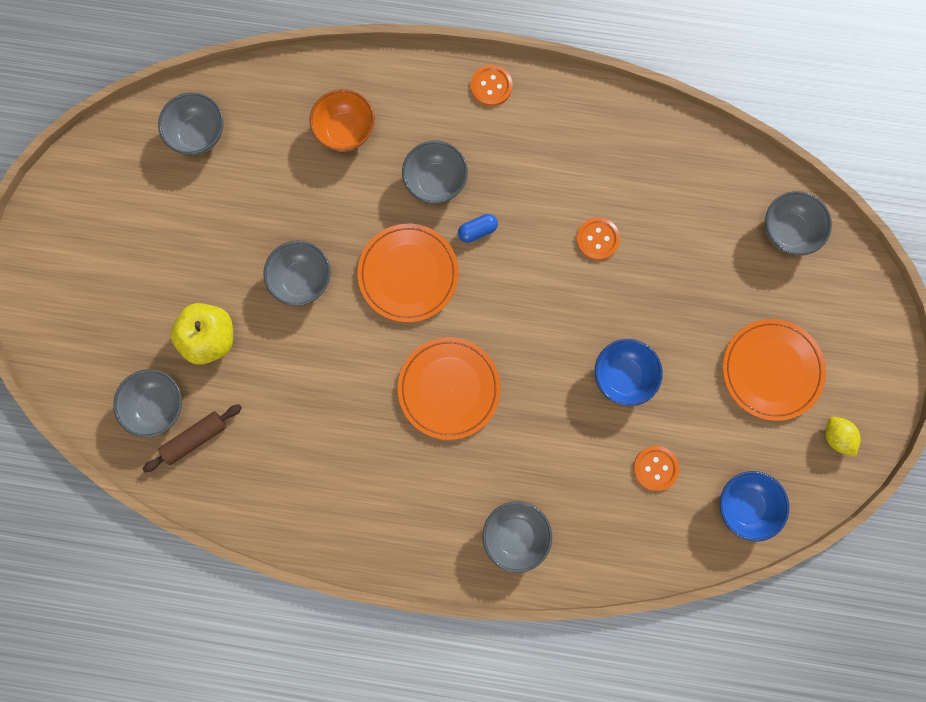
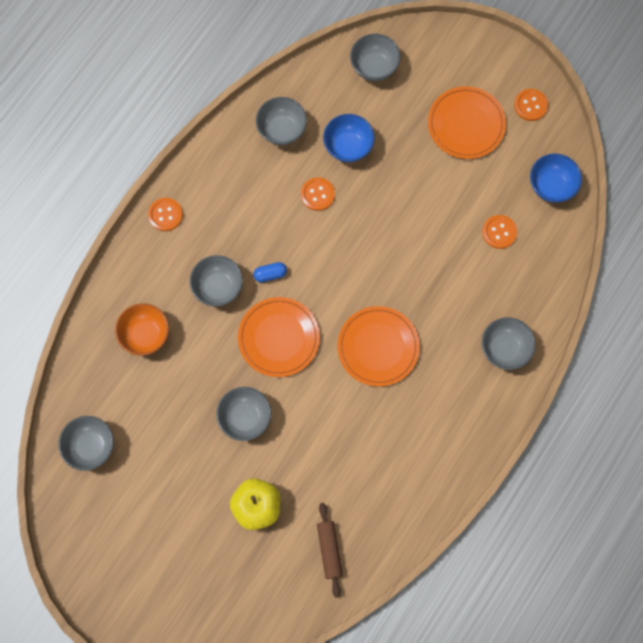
camera: 65 degrees left, 5 degrees down
grey bowl [113,369,182,437] -> grey bowl moved to [256,97,307,145]
blue capsule [458,214,498,243] -> blue capsule turned 75 degrees clockwise [253,262,287,282]
blue bowl [594,339,663,406] -> blue bowl moved to [323,114,375,162]
yellow lemon [825,417,861,456] -> orange button [514,89,548,121]

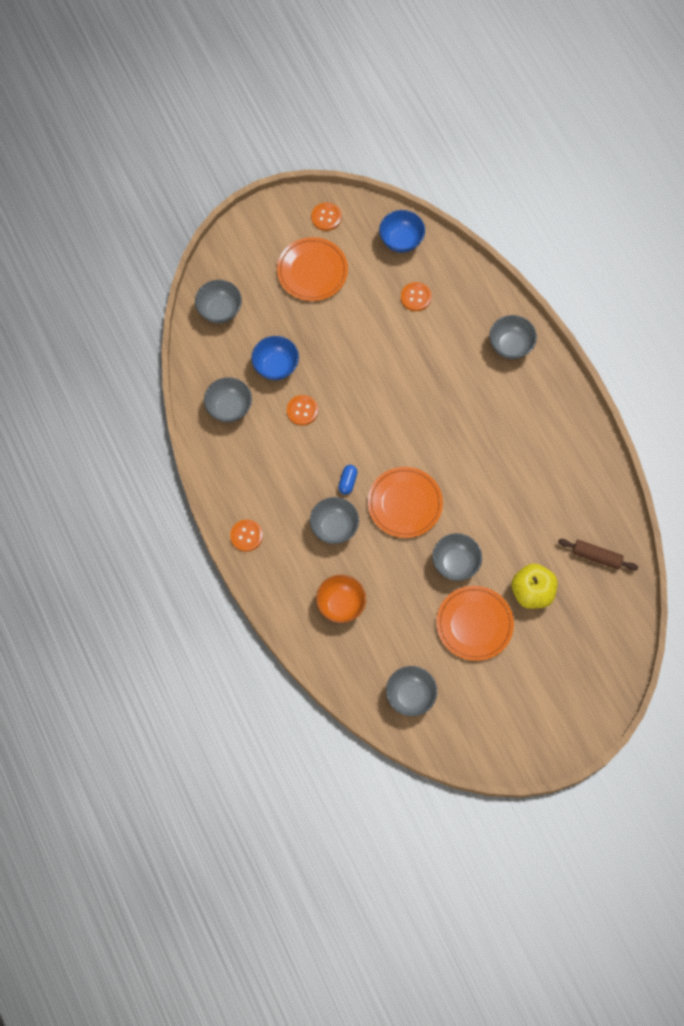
camera: 60 degrees left, 5 degrees down
orange plate [337,306,420,387] -> orange plate moved to [436,586,514,661]

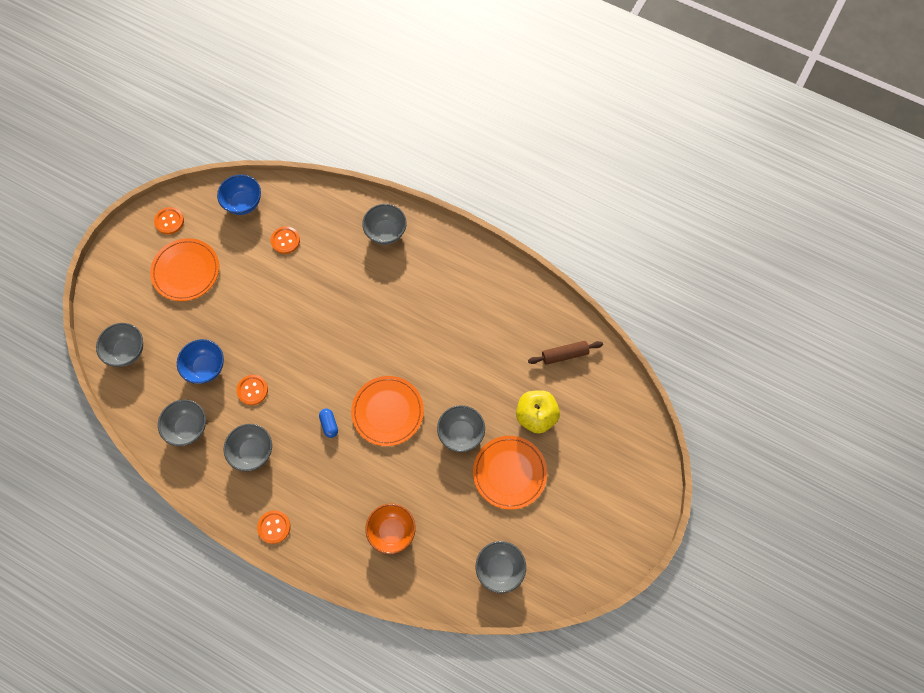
camera: 35 degrees left, 0 degrees up
grey bowl [310,497,359,544] -> grey bowl moved to [224,424,272,471]

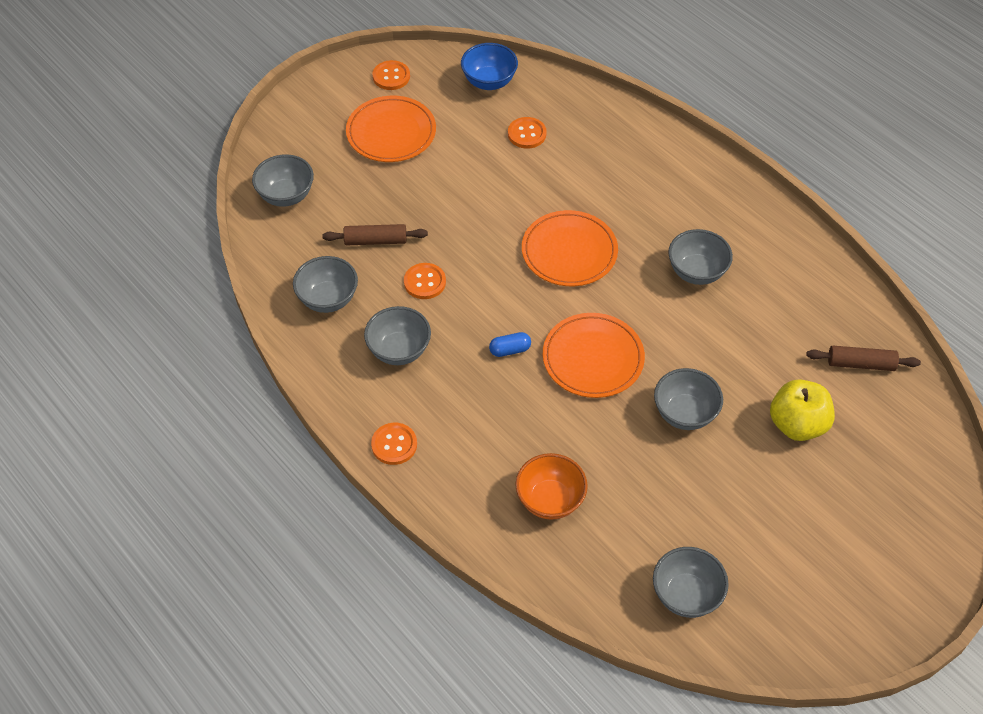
camera: 20 degrees right, 15 degrees down
blue bowl [177,339,224,384] -> brown rolling pin [322,224,428,245]
blue capsule [319,409,338,438] -> blue capsule turned 75 degrees clockwise [489,332,531,357]
grey bowl [362,204,407,245] -> grey bowl moved to [668,229,733,285]
orange plate [473,436,547,510] -> orange plate moved to [522,210,618,286]

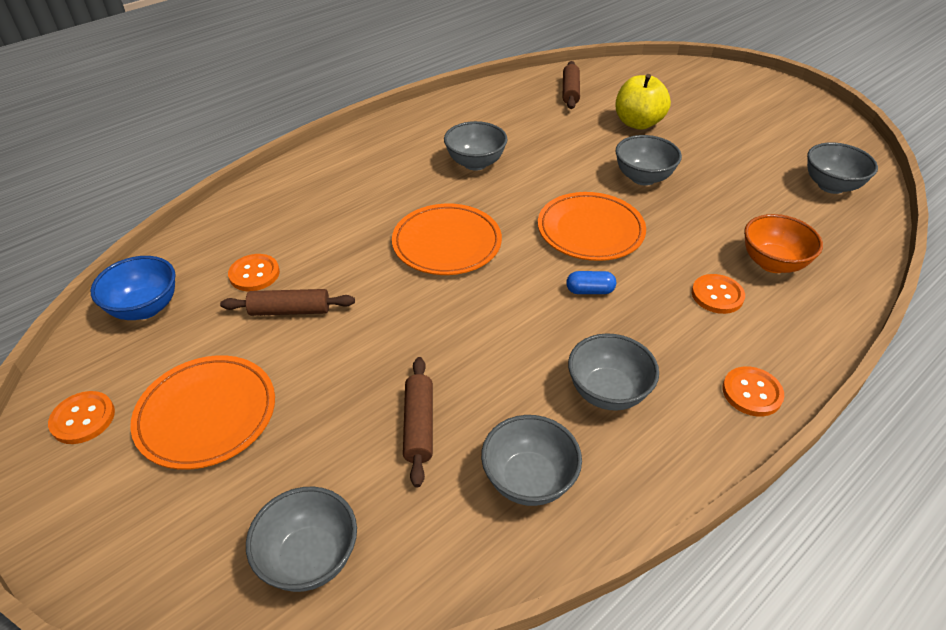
camera: 90 degrees left, 10 degrees down
orange button [404,263,446,299] -> orange button moved to [692,274,745,314]
blue capsule [489,332,531,357] -> blue capsule turned 75 degrees counterclockwise [566,271,616,294]
none -> brown rolling pin [220,289,355,316]

